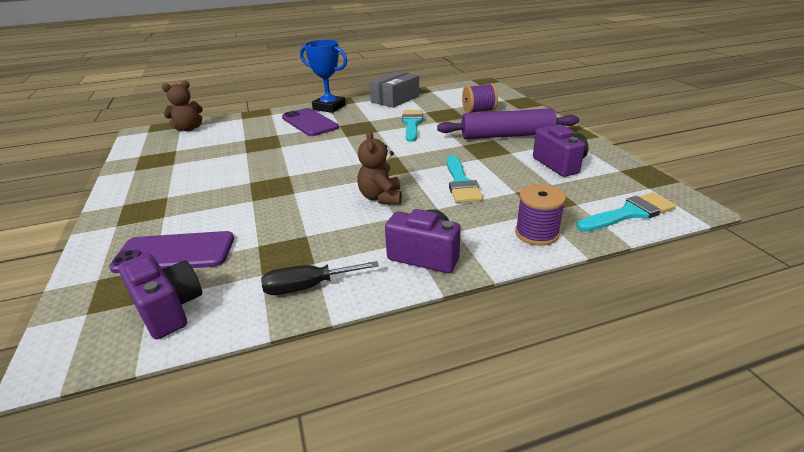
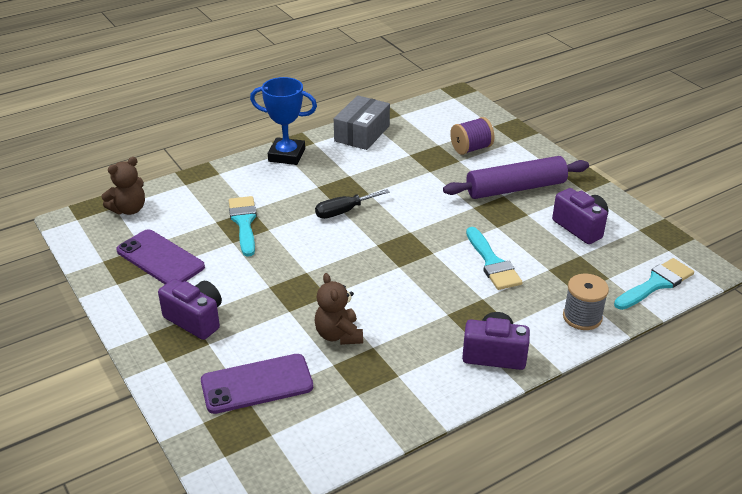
camera: 15 degrees left, 5 degrees up
purple camera [118,253,202,339] -> purple camera moved to [158,279,222,340]
black screwdriver [261,261,379,295] -> black screwdriver moved to [315,189,390,219]
purple phone [282,108,339,136] -> purple phone moved to [116,229,205,284]
brown teddy bear [357,131,402,205] -> brown teddy bear moved to [314,273,363,345]
turquoise brush [402,110,423,142] -> turquoise brush moved to [229,196,257,257]
purple spool [515,184,566,246] -> grey spool [563,274,609,330]

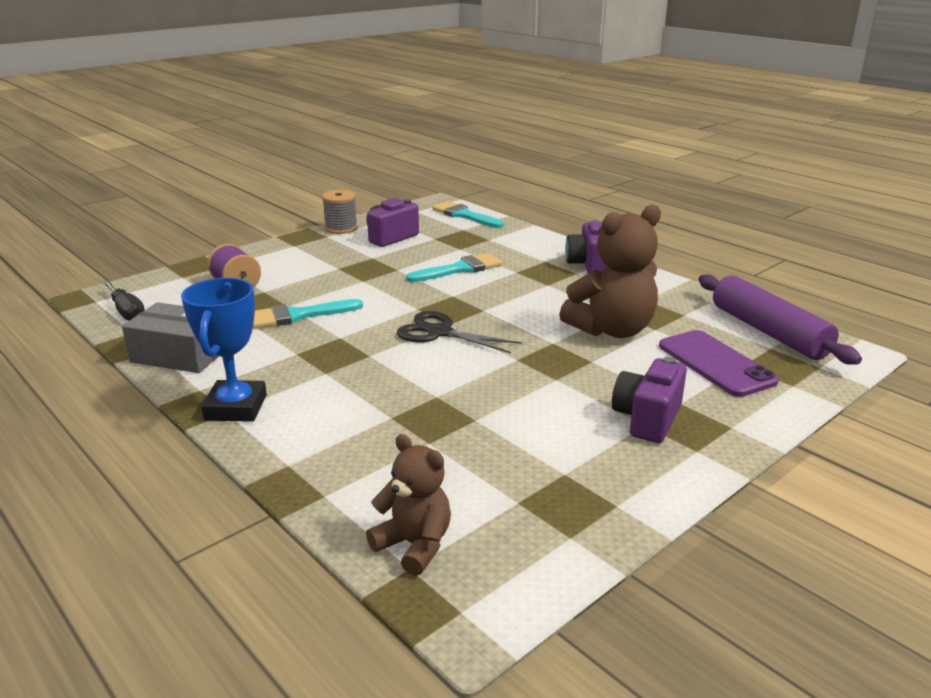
camera: 100 degrees left, 10 degrees down
purple phone [116,229,205,284] -> none
turquoise brush [229,196,257,257] -> turquoise brush moved to [253,299,363,329]
brown teddy bear [314,273,363,345] -> brown teddy bear [559,205,661,338], size x1.67
black screwdriver [315,189,390,219] -> black screwdriver moved to [103,281,145,321]
purple rolling pin [443,156,589,199] -> purple rolling pin moved to [698,274,862,365]
grey spool [563,274,609,330] -> grey spool moved to [322,190,358,234]
none -> black scissors [397,311,522,354]

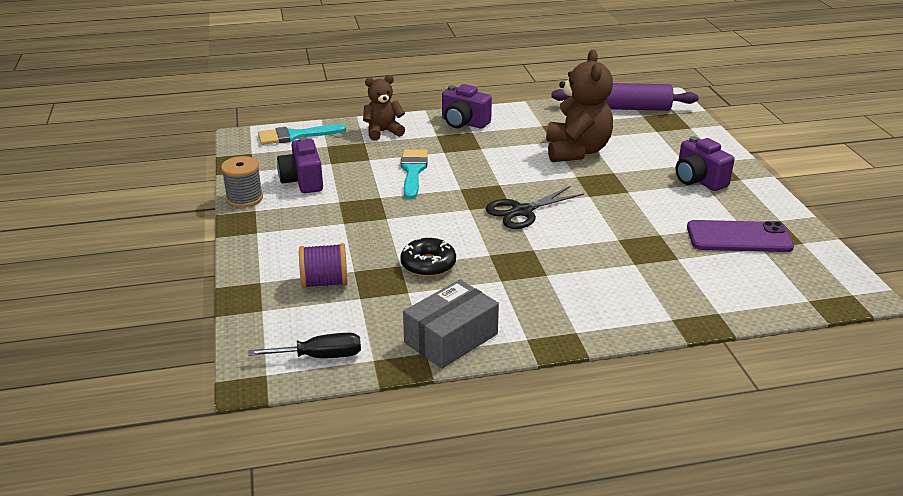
camera: 60 degrees left, 5 degrees up
blue trophy [181,278,267,422] -> none
turquoise brush [253,299,363,329] -> black donut [400,238,456,277]
brown teddy bear [366,434,451,576] -> brown teddy bear moved to [363,75,405,140]
purple phone [659,330,779,397] -> purple phone moved to [687,220,794,252]

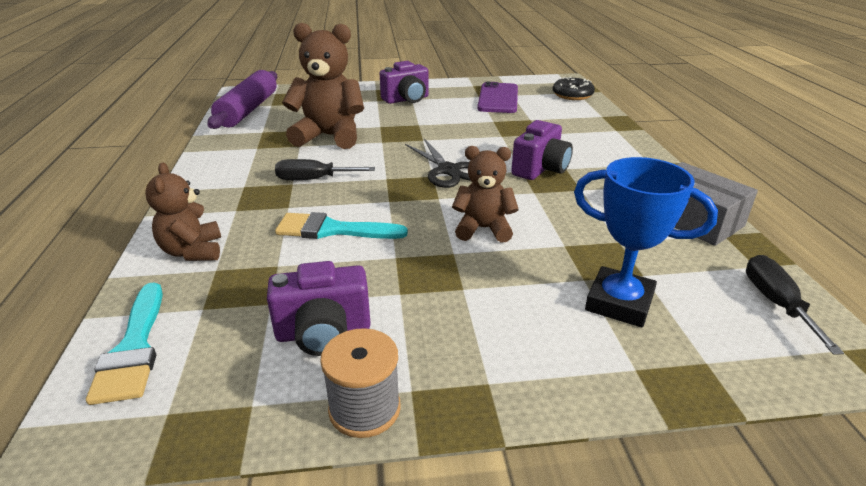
camera: 85 degrees left, 0 degrees up
purple spool [299,243,348,289] -> blue trophy [574,157,718,327]
black donut [400,238,456,277] -> black donut moved to [553,76,595,100]
purple camera [442,84,492,129] -> purple camera moved to [511,120,573,180]
none -> black screwdriver [275,159,375,180]
none -> brown teddy bear [452,146,519,243]

